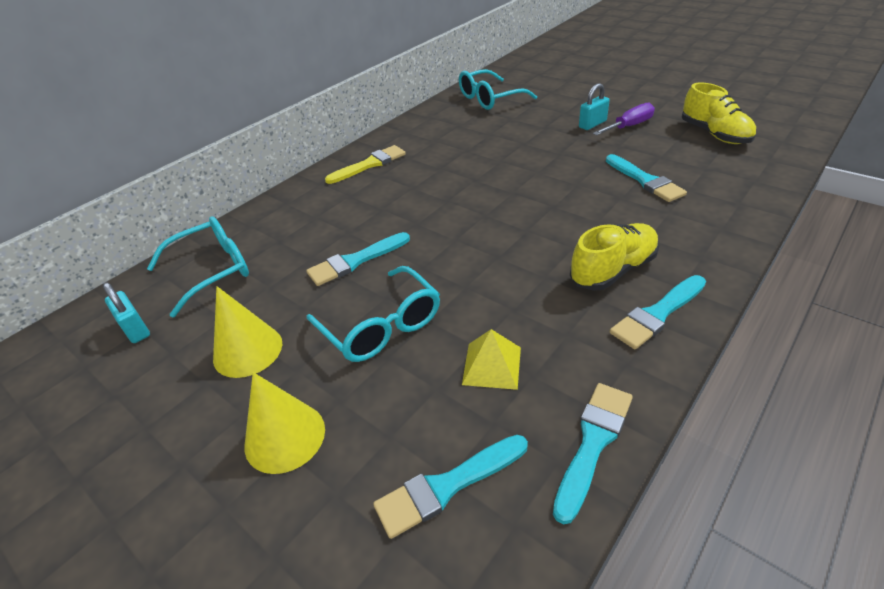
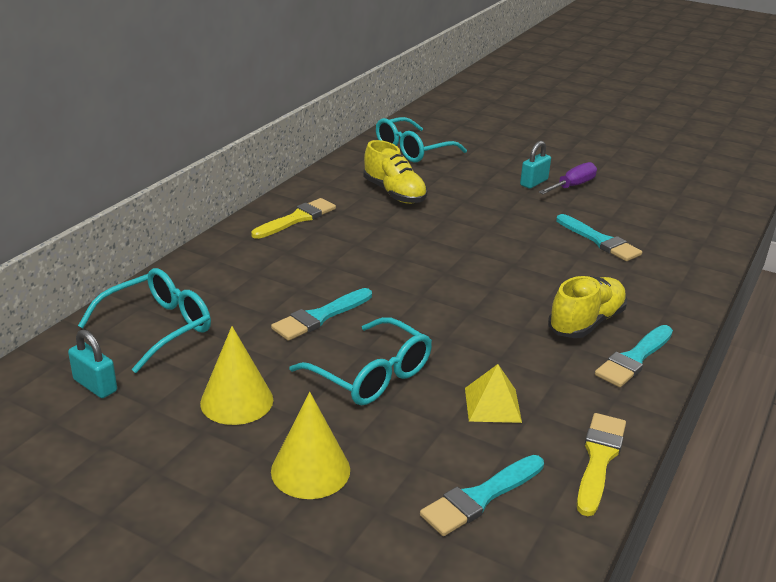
camera: 15 degrees left, 10 degrees down
turquoise brush [553,383,633,524] -> yellow brush [577,413,626,516]
yellow shoe [682,82,756,144] -> yellow shoe moved to [363,140,427,204]

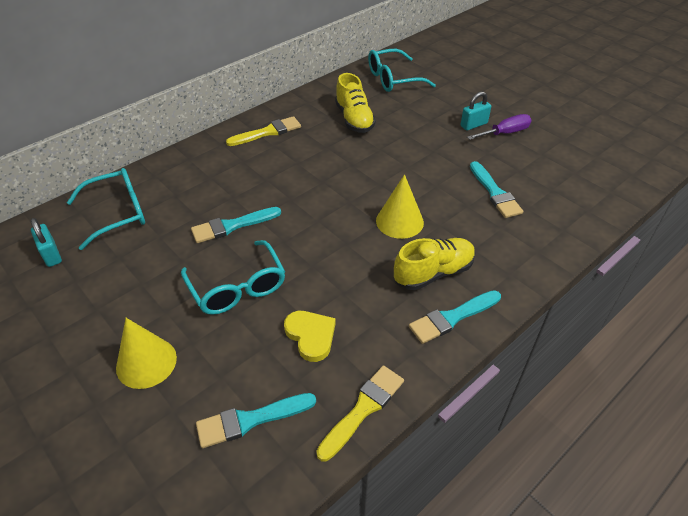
camera: 20 degrees right, 15 degrees up
yellow cone [200,326,273,425] -> yellow cone moved to [376,174,424,239]
yellow pyramid [465,364,522,423] -> yellow heart [284,311,336,362]

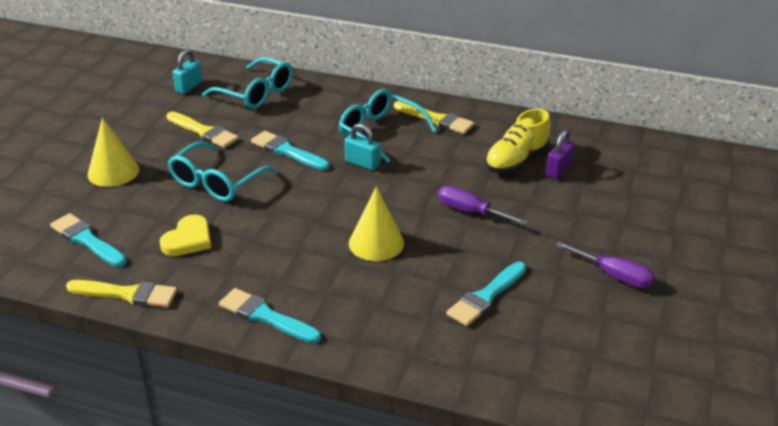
camera: 60 degrees right, 10 degrees down
turquoise glasses [368,49,436,92] -> turquoise glasses moved to [339,89,437,163]
yellow shoe [394,238,476,290] -> none
turquoise padlock [461,92,491,131] -> turquoise padlock moved to [344,123,380,170]
none -> yellow brush [166,111,239,148]
none -> purple screwdriver [438,186,527,225]
none -> purple padlock [546,129,575,179]

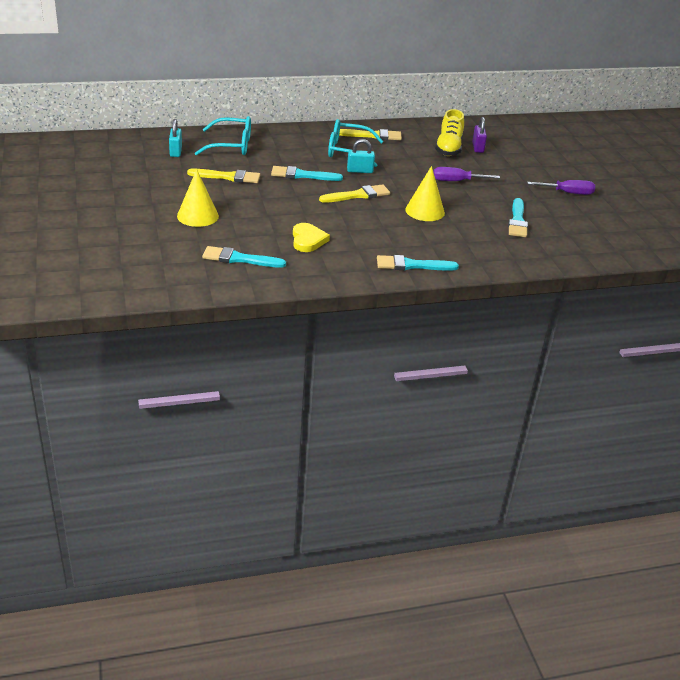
camera: 35 degrees left, 0 degrees up
yellow brush [66,280,177,308] -> yellow brush moved to [319,184,390,203]
turquoise glasses [168,142,277,201] -> none

